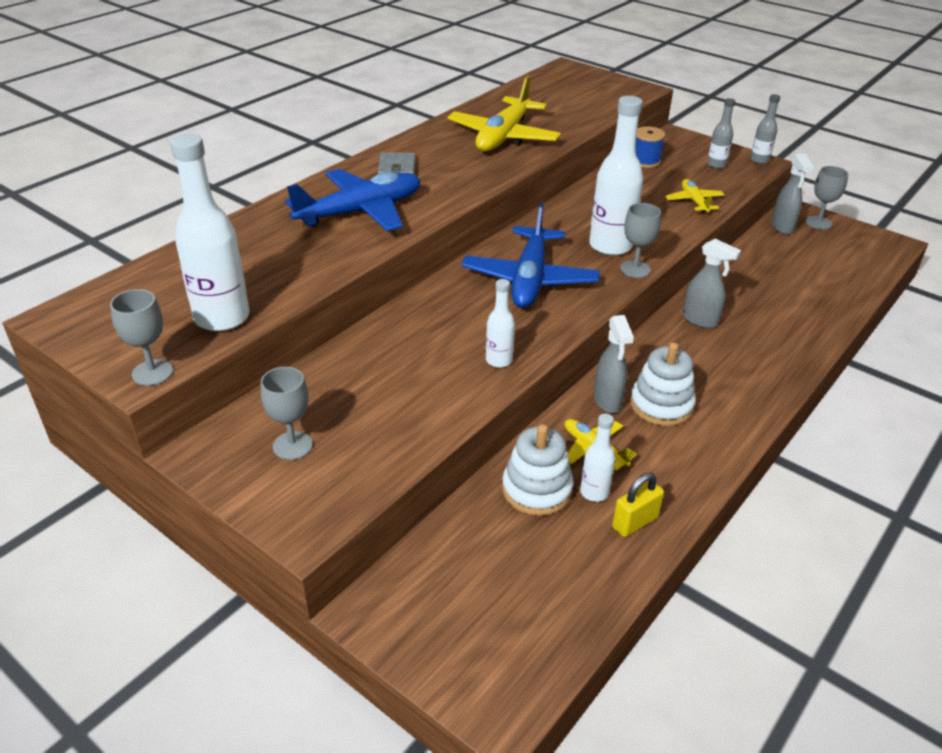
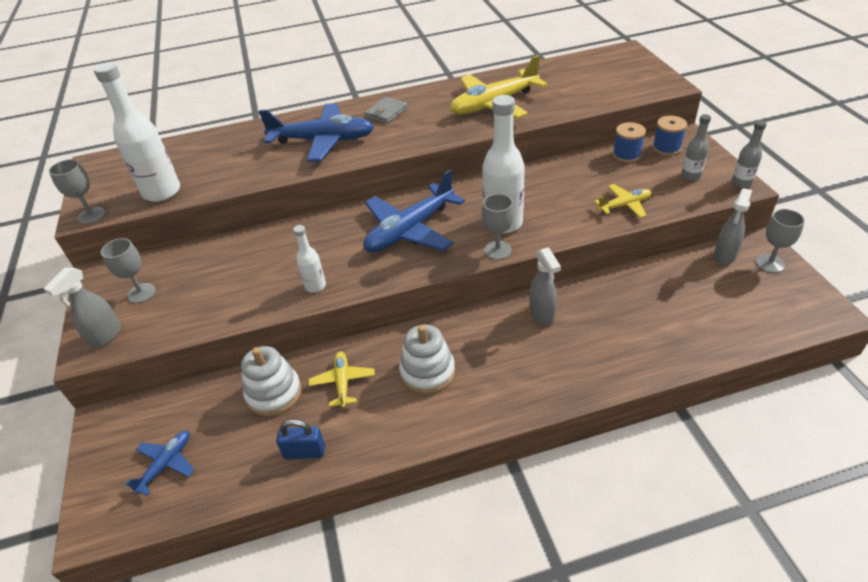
camera: 40 degrees right, 5 degrees up
white bottle [580,413,615,502] -> none
grey spray bottle [594,315,634,413] -> grey spray bottle moved to [43,267,121,348]
yellow padlock [612,473,664,537] -> blue padlock [276,419,325,460]
yellow plane [665,179,725,214] -> yellow plane turned 45 degrees clockwise [594,184,651,218]
none -> blue plane [125,431,194,496]
none -> blue spool [652,116,687,156]

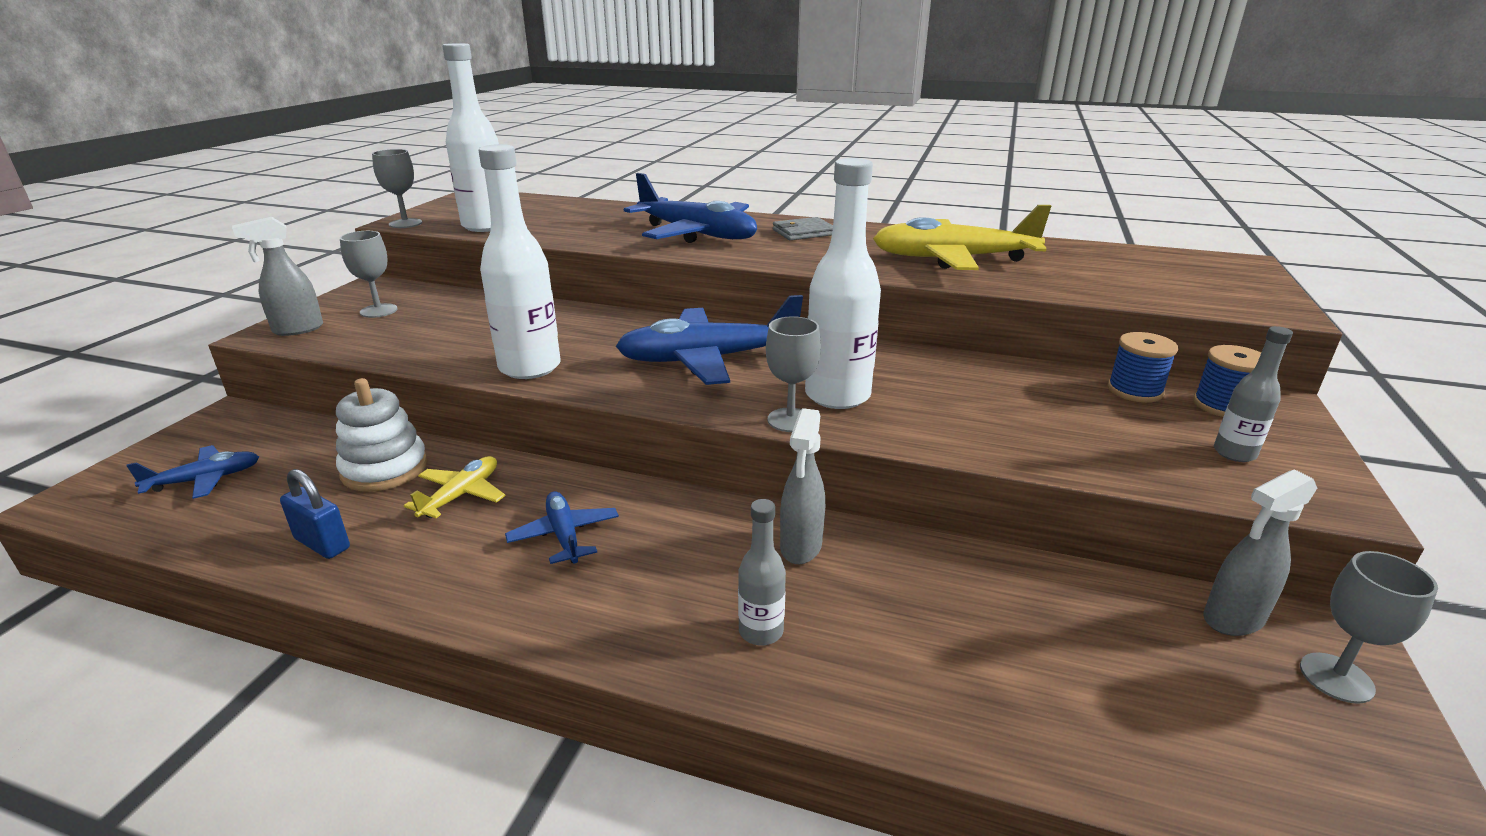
camera: 30 degrees right, 15 degrees down
white bottle [293,225,326,293] -> white bottle [479,144,560,379], size x1.93
white stacking toy [399,325,455,394] -> blue plane [505,491,619,564]
yellow plane [594,184,651,218] -> none
grey bottle [732,120,767,188] -> grey bottle moved to [738,499,786,645]

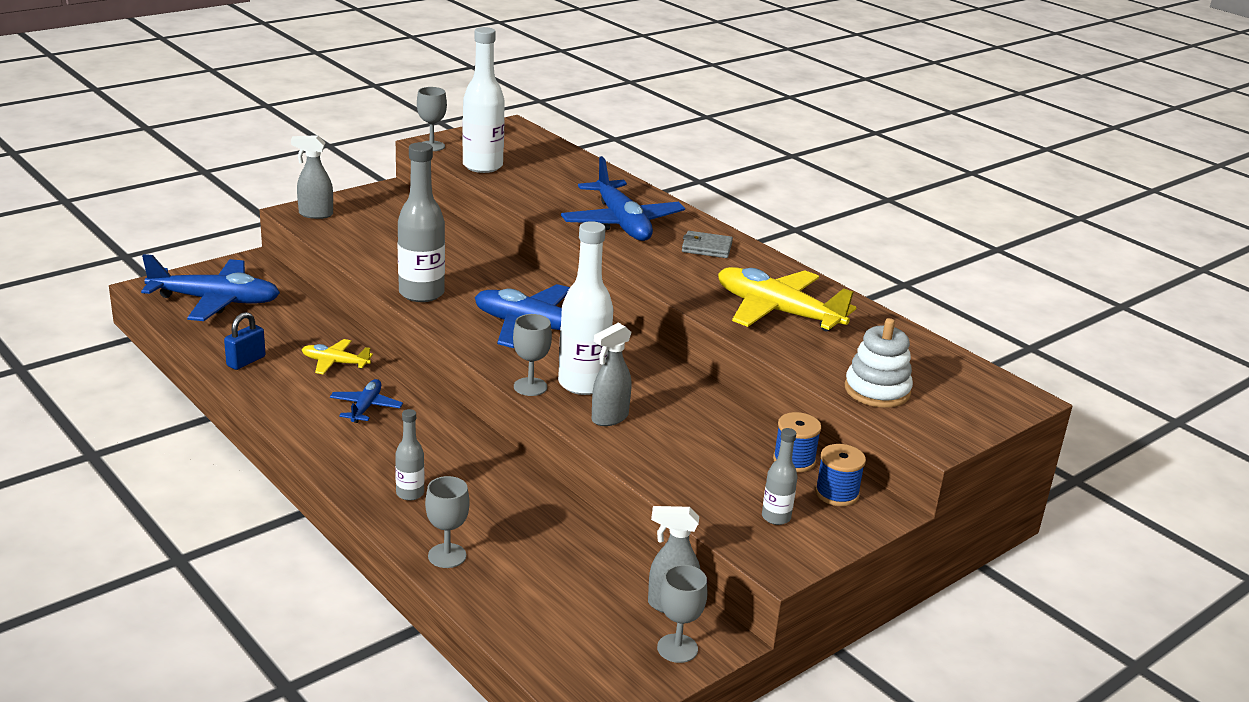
camera: 30 degrees right, 0 degrees up
blue plane [126,445,259,499] -> blue plane [141,254,280,321], size x1.97
blue padlock [280,469,350,559] -> blue padlock turned 60 degrees clockwise [224,312,266,370]
white stacking toy [336,378,428,492] -> white stacking toy moved to [845,318,913,408]
grey goblet [340,231,398,318] -> grey goblet moved to [425,476,470,568]
yellow plane [404,456,505,518] -> yellow plane turned 135 degrees counterclockwise [302,339,373,375]
white bottle [479,144,560,379] -> grey bottle [398,142,445,302]
grey spray bottle [780,408,825,564] -> grey spray bottle moved to [592,323,632,426]

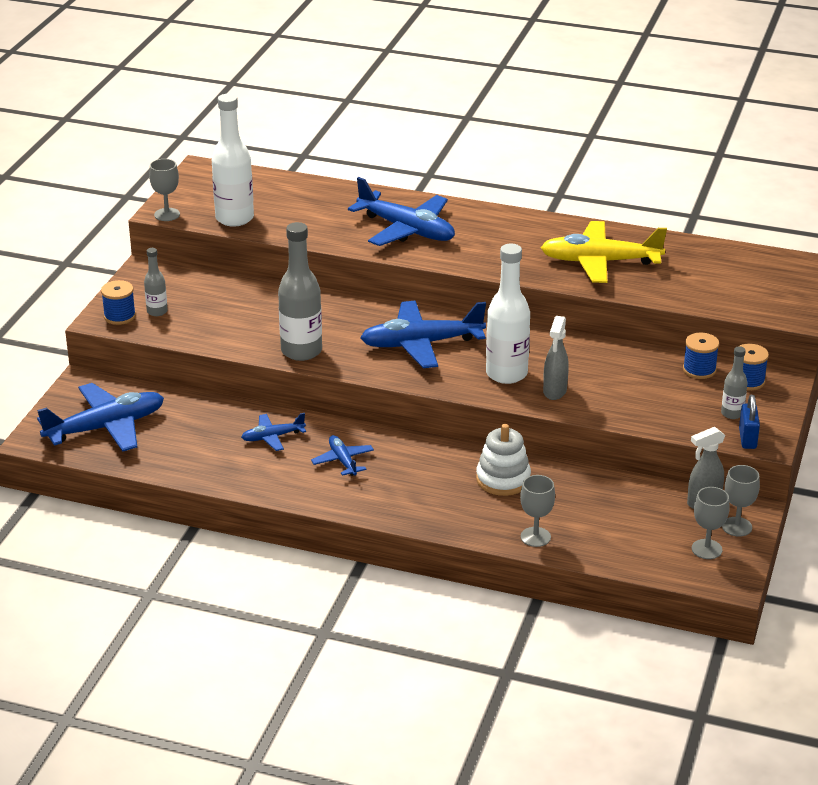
camera: 30 degrees left, 5 degrees up
blue padlock [224,312,266,370] -> blue padlock moved to [739,395,760,449]
grey spray bottle [291,135,333,219] -> blue spool [101,280,136,325]
yellow plane [302,339,373,375] -> blue plane [241,413,306,451]
grey bottle [395,409,424,501] -> grey bottle moved to [144,248,168,316]
grey goblet [513,314,552,396] -> grey goblet moved to [692,487,730,559]
grey wallet [682,231,733,258] -> none
white stacking toy [845,318,913,408] -> white stacking toy moved to [476,424,531,496]

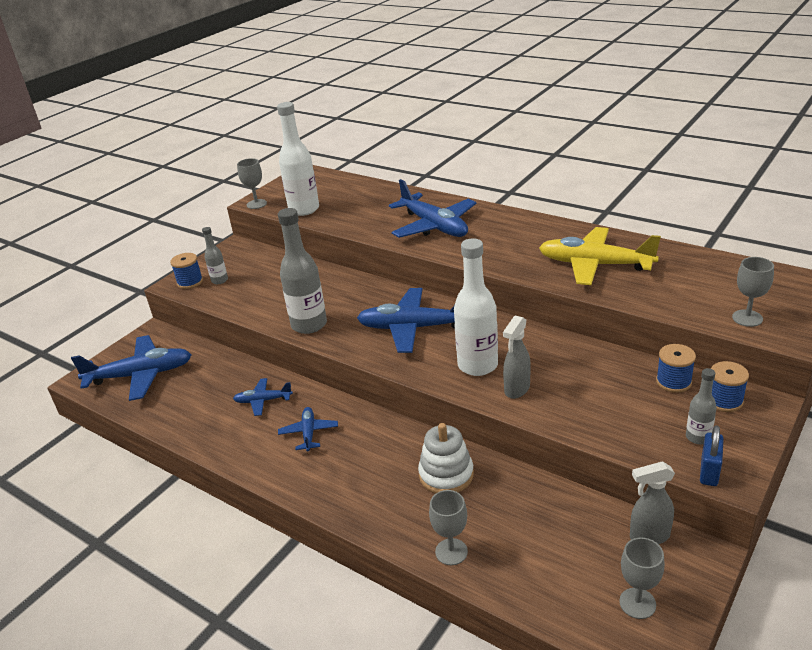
camera: 20 degrees right, 0 degrees up
grey goblet [722,465,760,537] -> grey goblet moved to [732,257,774,327]

